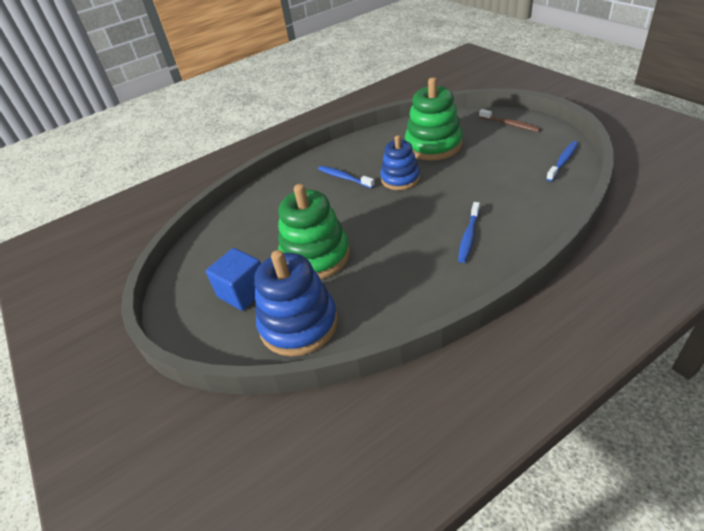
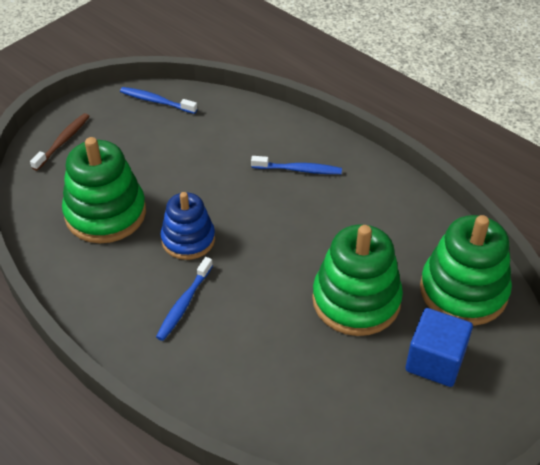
camera: 110 degrees left, 5 degrees up
blue stacking toy [254,250,338,356] -> green stacking toy [420,215,512,326]

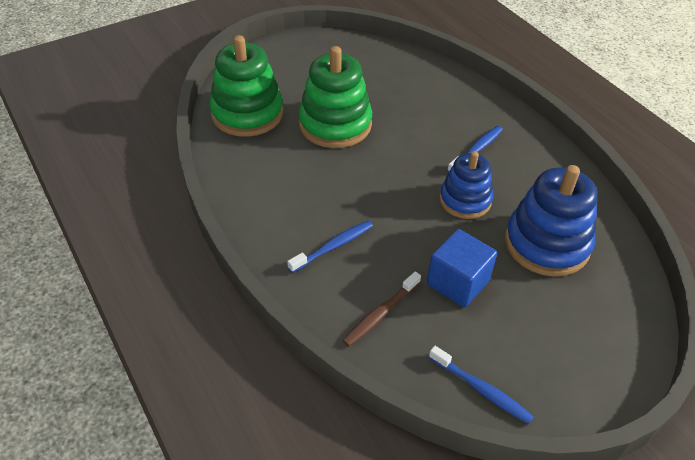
camera: 165 degrees left, 0 degrees up
brown toothbrush [30,113,90,171] -> brown toothbrush moved to [343,271,421,347]
green stacking toy [62,137,146,243] -> blue stacking toy [505,165,598,277]
blue toothbrush [251,156,342,174] -> blue toothbrush turned 120 degrees clockwise [287,221,373,273]
blue cube [405,308,473,387] -> blue cube moved to [427,229,497,307]

